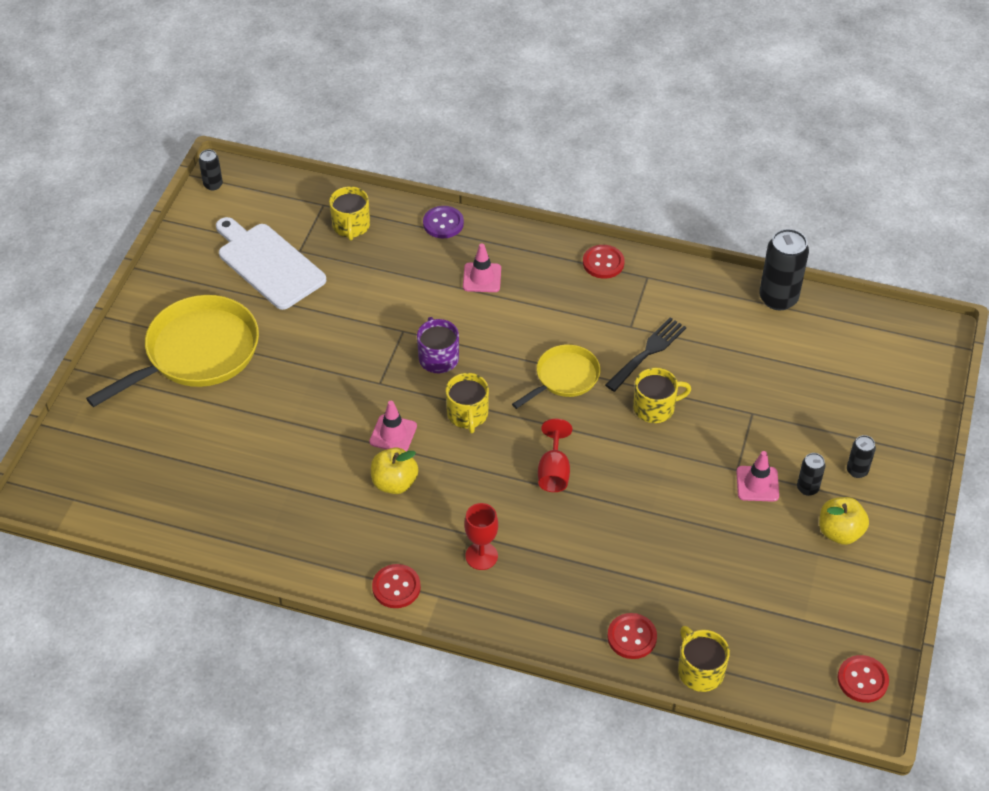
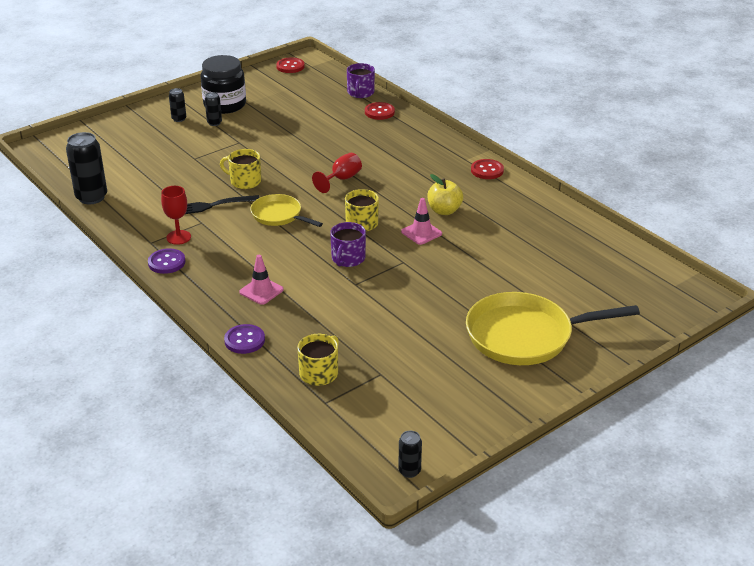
camera: 145 degrees left, 15 degrees down
white cutting board [216,217,327,310] -> none
red goblet [464,503,498,570] -> red goblet moved to [161,186,191,245]
yellow pan [512,344,600,409] -> yellow pan turned 45 degrees clockwise [250,194,323,227]
red button [583,245,625,279] -> purple button [148,249,185,274]
yellow mug [678,626,730,692] -> purple mug [347,63,375,98]
pink traffic cone [736,451,779,502] -> none
yellow apple [819,497,869,545] -> black jar [201,55,246,114]

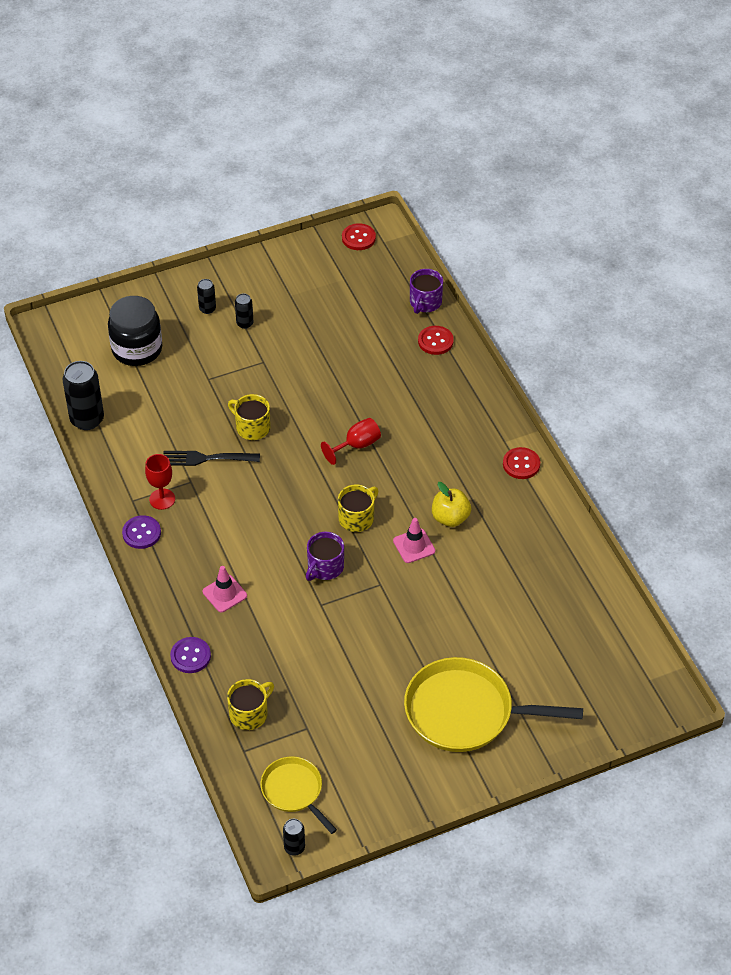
camera: 15 degrees right, 15 degrees up
black jar [201,55,246,114] -> black jar moved to [108,296,162,366]
yellow pan [250,194,323,227] -> yellow pan moved to [261,756,337,834]

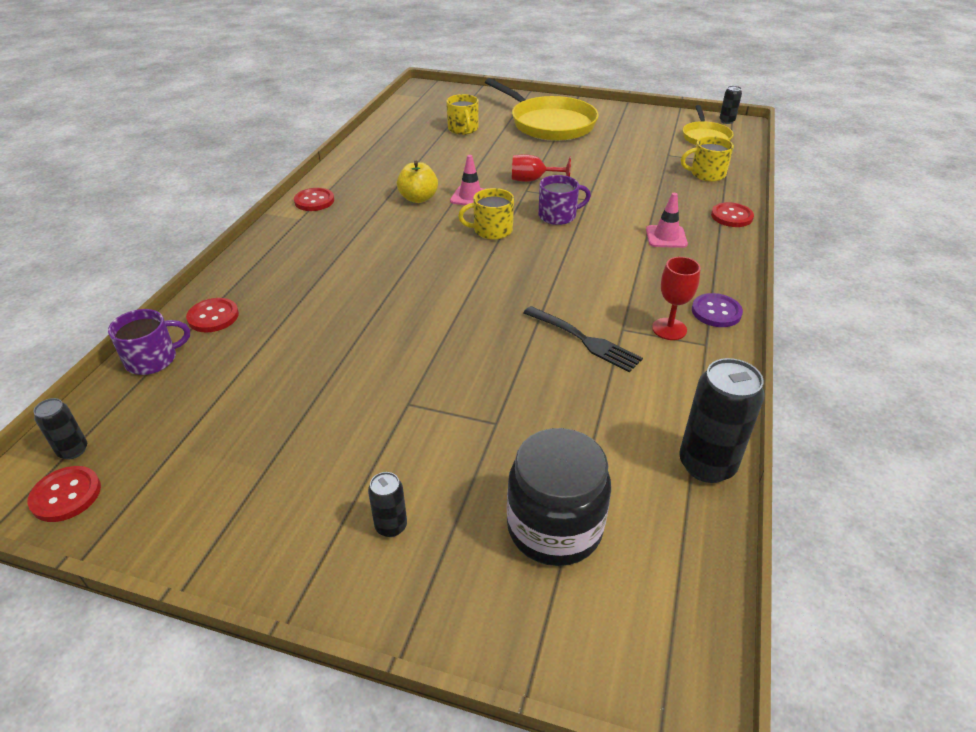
camera: 140 degrees left, 10 degrees down
purple button [170,637,211,673] -> red button [711,202,754,227]
yellow mug [228,394,271,440] -> yellow mug moved to [446,94,479,135]
black can [235,293,253,329] -> black can moved to [33,398,87,460]
red goblet [321,418,381,465] -> red goblet moved to [512,154,571,182]

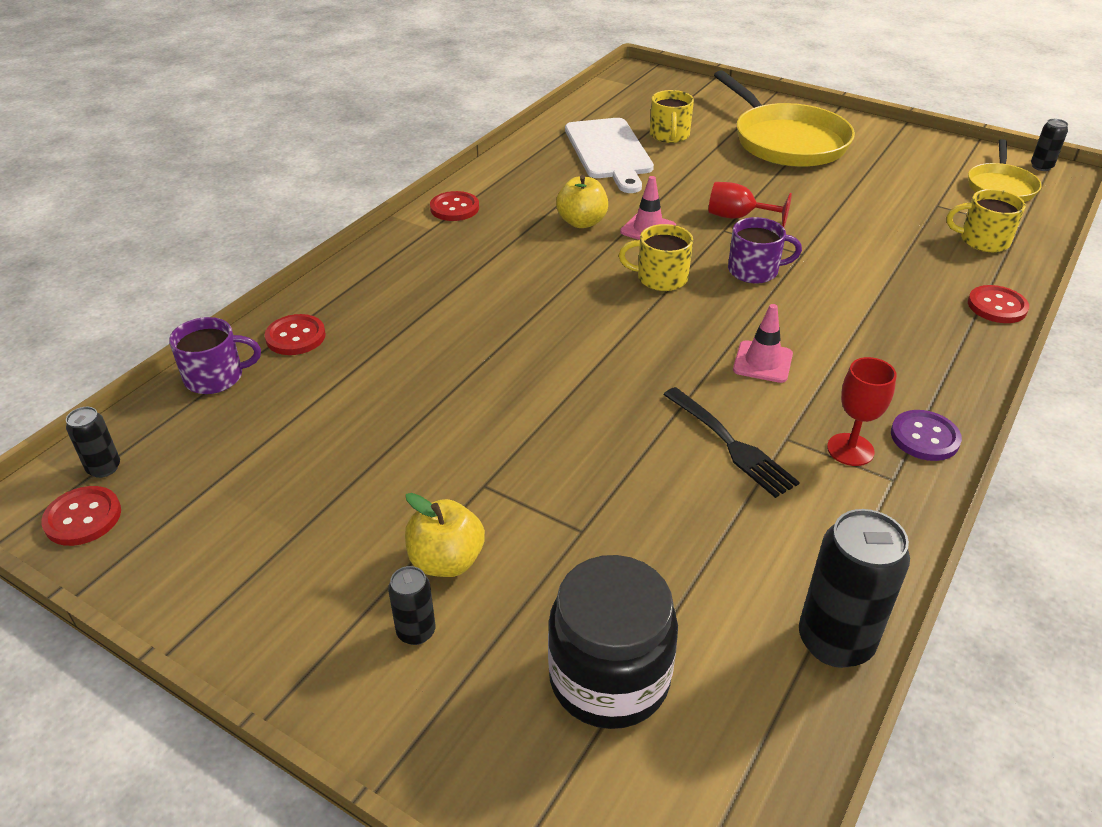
camera: 15 degrees right, 0 degrees up
pink traffic cone [646,193,688,248] -> pink traffic cone moved to [733,304,793,383]
none -> yellow apple [405,493,485,577]
none -> white cutting board [565,118,654,193]

